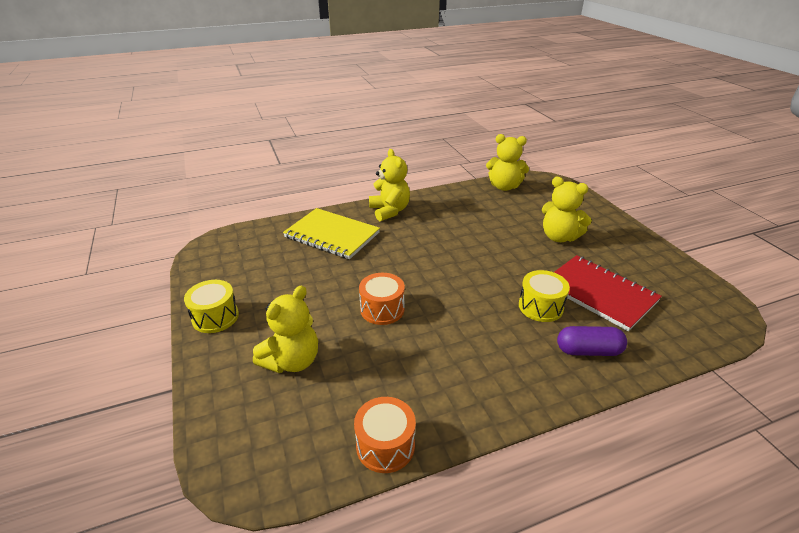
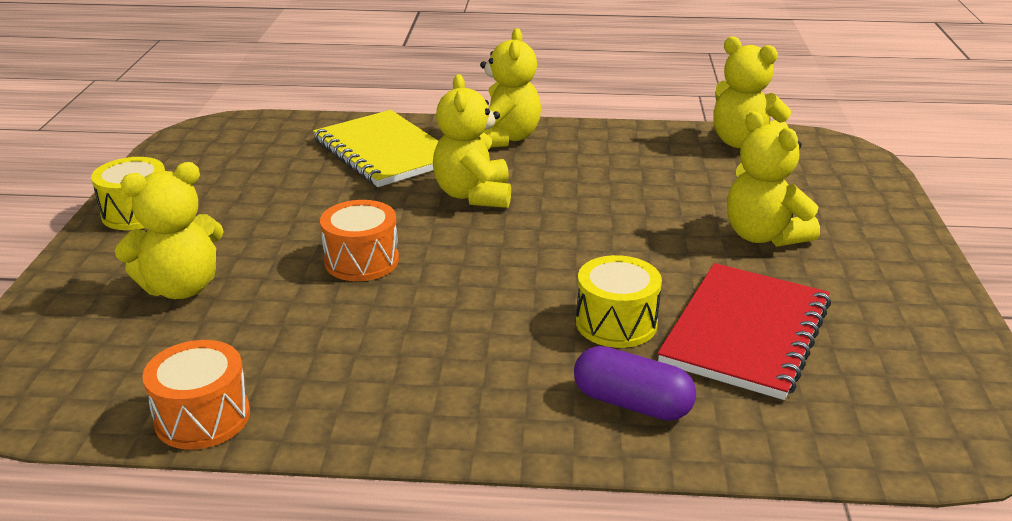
camera: 25 degrees right, 5 degrees down
red notebook [554,255,662,331] -> red notebook turned 45 degrees clockwise [657,263,831,400]
none -> yellow teddy bear [433,74,511,208]

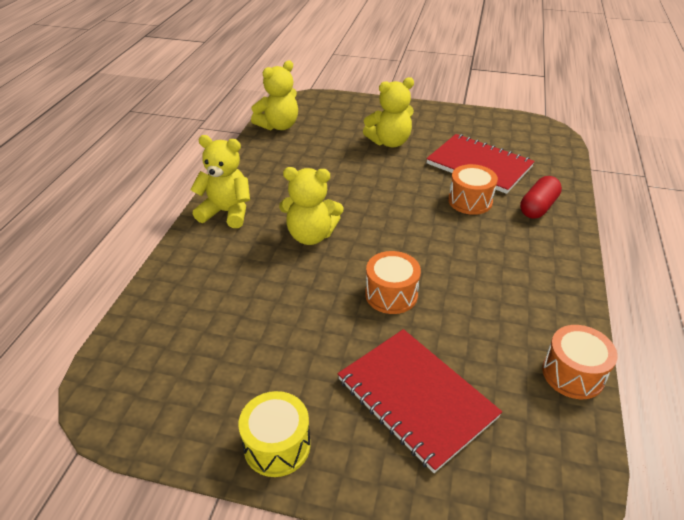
camera: 80 degrees left, 10 degrees up
yellow teddy bear [115,162,224,299] -> red notebook [338,329,502,473]
yellow notebook [313,110,438,187] -> none
purple capsule [574,346,696,421] -> red capsule [520,176,562,219]
yellow drum [576,255,662,348] -> orange drum [448,164,498,215]

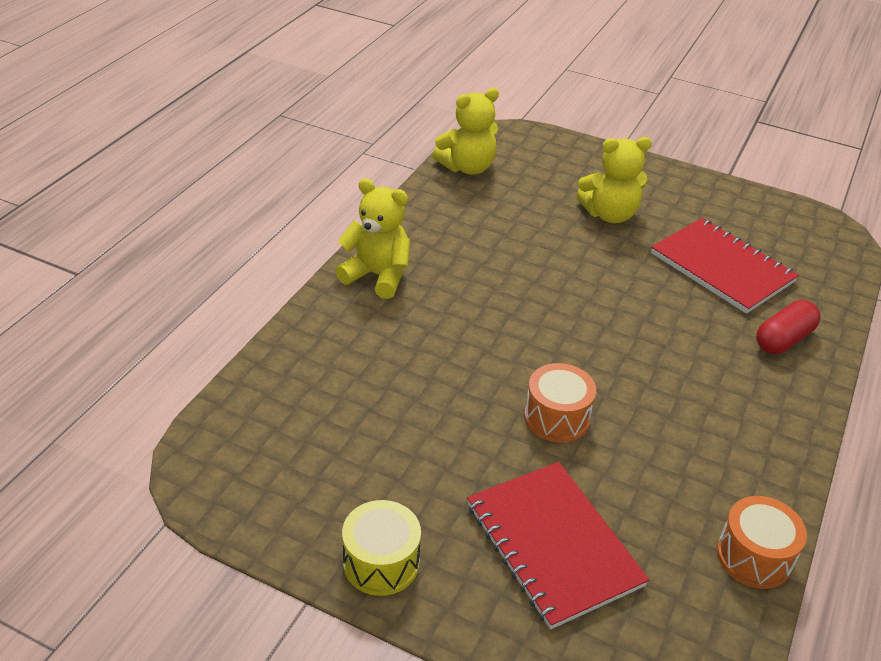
camera: 10 degrees right, 0 degrees up
yellow teddy bear [279,167,343,245] -> none
orange drum [448,164,498,215] -> none

